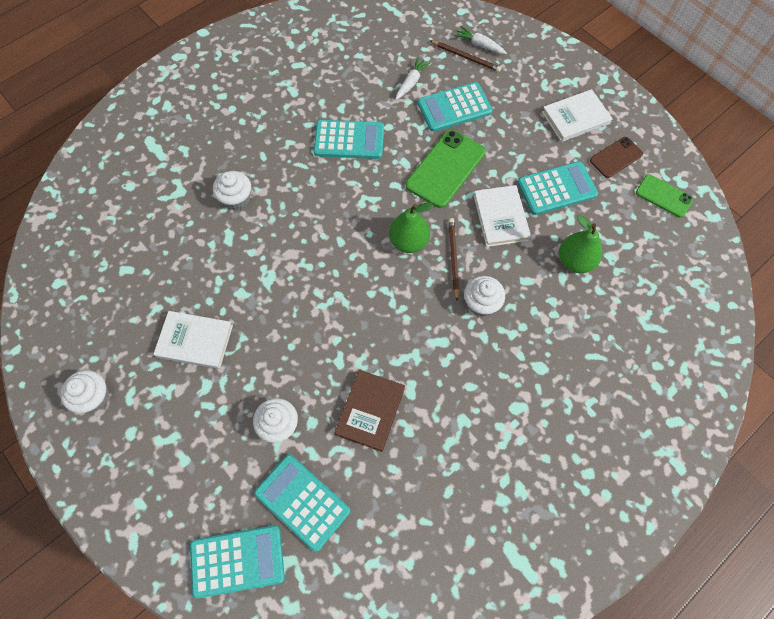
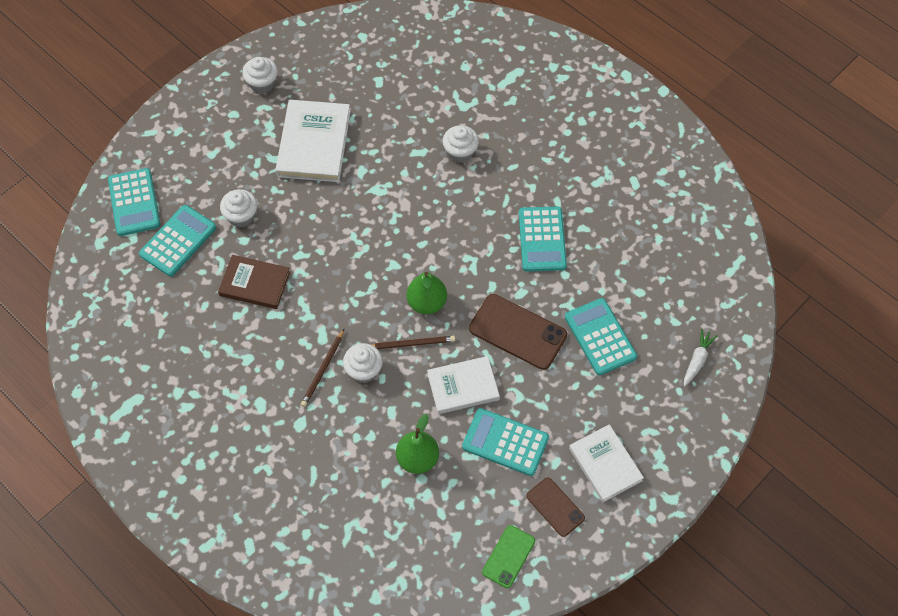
camera: 85 degrees right, 5 degrees down
white book [153,311,233,369] -> white book [275,100,351,182], size x1.50
white carrot [395,57,431,100] -> none
green phone [406,130,486,208] -> brown phone [469,294,567,370]
brown pencil [431,41,501,72] -> brown pencil moved to [301,329,344,407]
turquoise calculator [517,161,598,215] -> turquoise calculator turned 135 degrees clockwise [462,408,549,476]

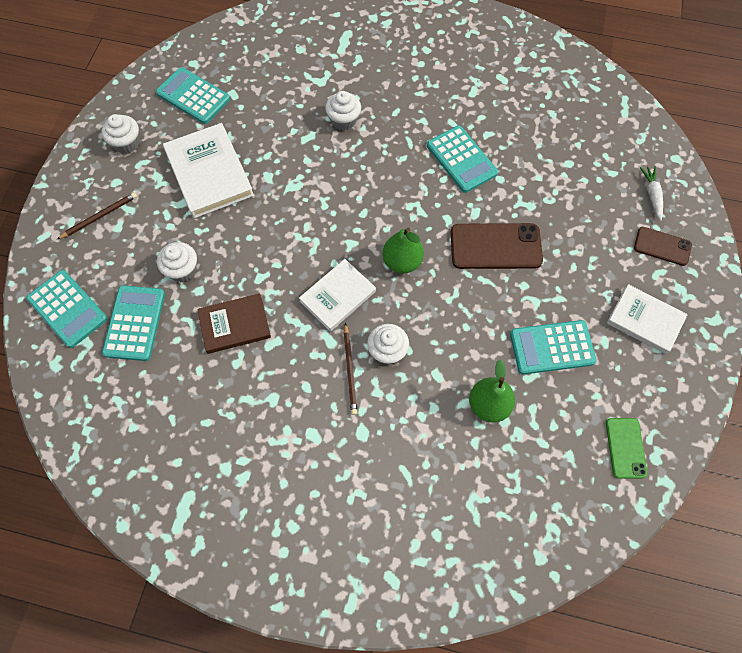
camera: 30 degrees left, 5 degrees up
brown pencil [372,336,455,349] -> brown pencil moved to [57,192,137,239]
white book [427,356,500,414] -> white book moved to [299,259,376,331]
brown phone [527,478,585,537] -> brown phone moved to [634,227,692,266]
turquoise calculator [565,298,637,375] -> turquoise calculator moved to [156,67,230,124]

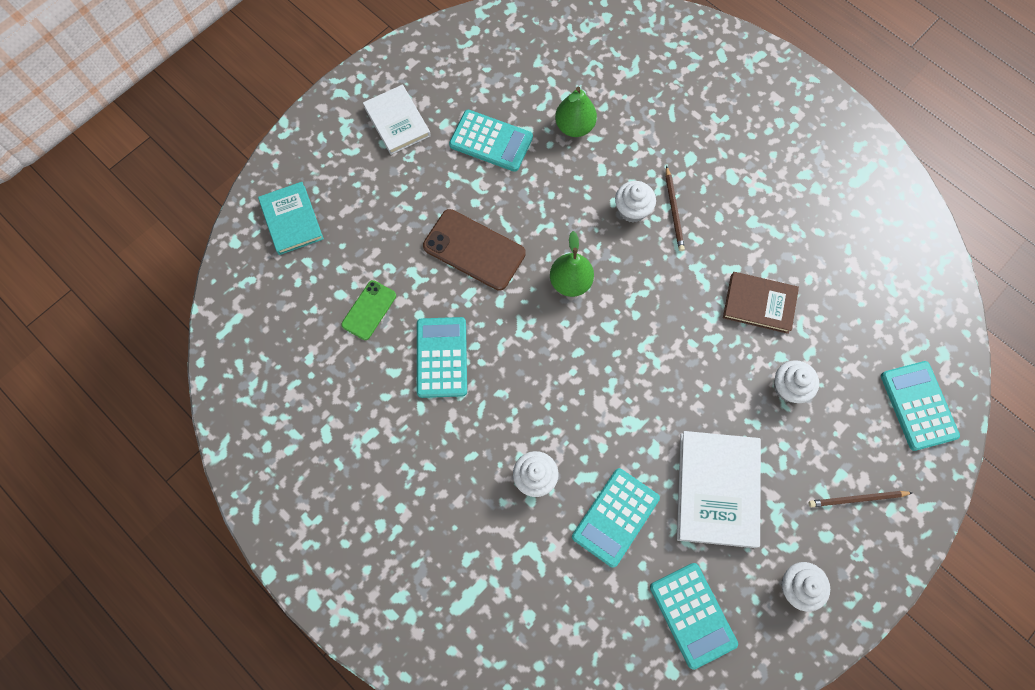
camera: 150 degrees left, 5 degrees up
turquoise calculator [102,285,165,361] -> turquoise calculator moved to [572,468,660,567]
white book [299,259,376,331] -> none
brown pencil [344,323,357,415] -> brown pencil turned 150 degrees clockwise [666,166,685,251]
green phone [606,418,647,479] -> green phone moved to [341,280,396,340]
brown phone [634,227,692,266] -> none
white carrot [640,166,663,221] -> turquoise book [258,182,324,255]

